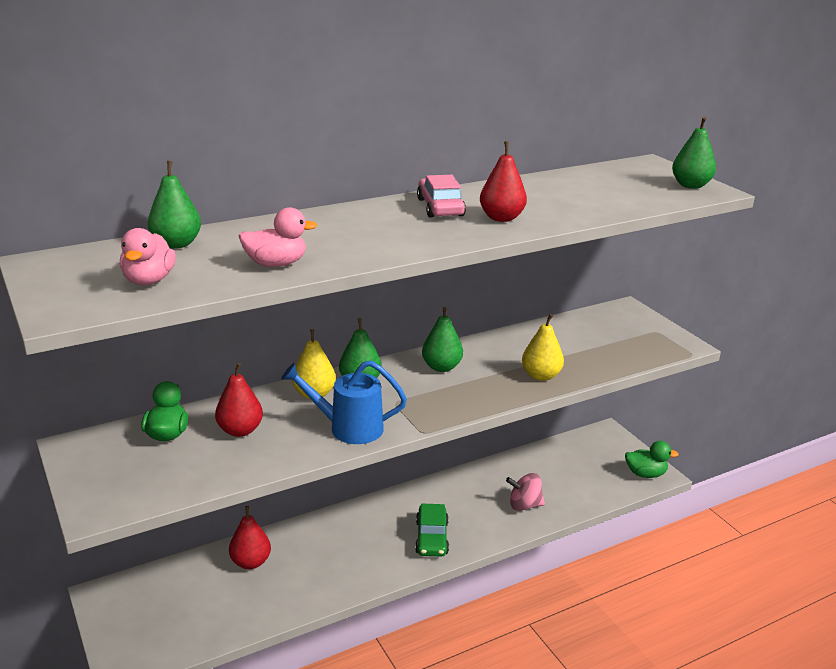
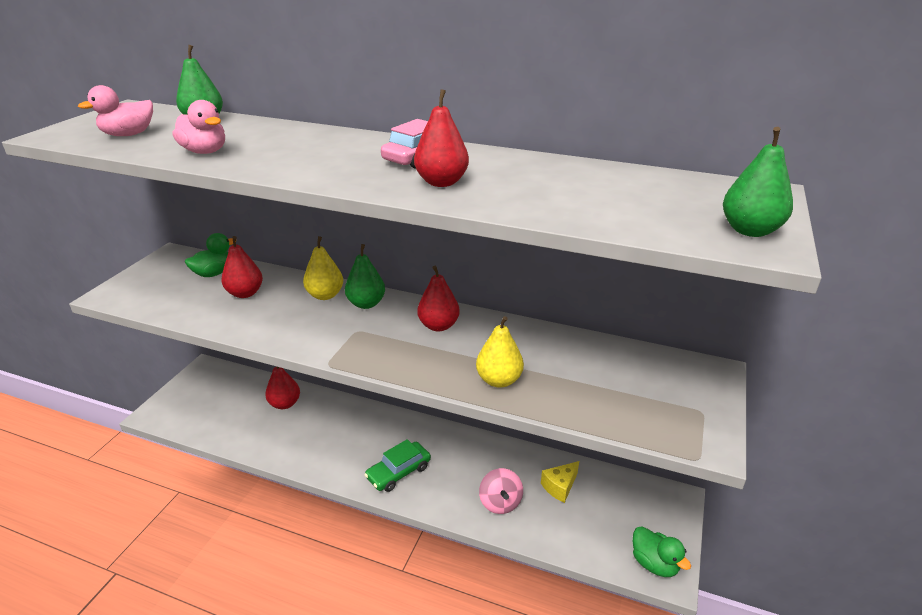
camera: 50 degrees right, 5 degrees up
blue watering can [281,360,407,444] -> none
green pear [422,307,463,372] -> red pear [417,266,460,332]
pink spinning top [506,473,545,511] -> pink spinning top turned 150 degrees counterclockwise [479,468,523,514]
none -> yellow cheese [541,461,579,503]

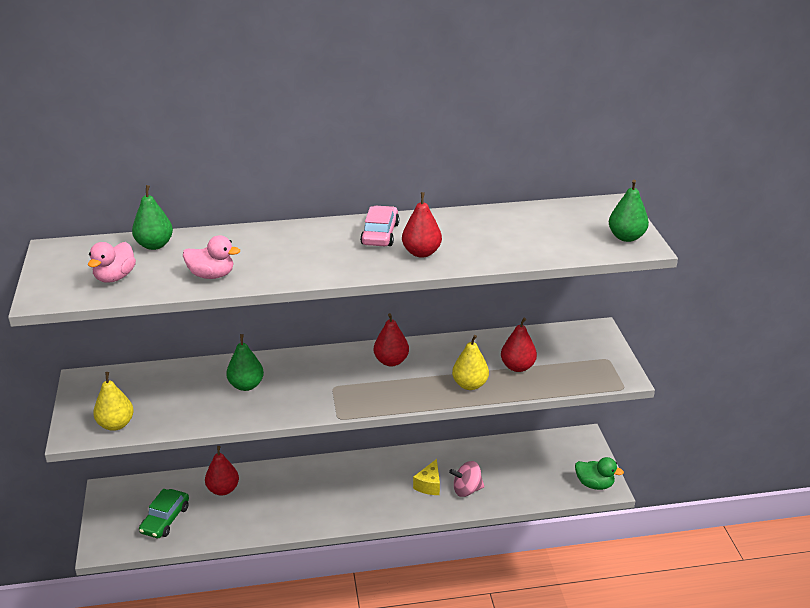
camera: 30 degrees left, 0 degrees up
green duck [185,233,233,277] -> none
red pear [221,236,263,298] -> red pear moved to [501,318,537,372]
yellow pear [303,236,343,300] -> yellow pear moved to [93,372,134,431]
green pear [345,244,385,309] -> green pear moved to [226,334,264,391]
green car [364,439,431,492] -> green car moved to [139,489,189,538]
pink spinning top [479,468,523,514] -> pink spinning top turned 120 degrees clockwise [449,461,484,497]
yellow cheese [541,461,579,503] -> yellow cheese moved to [413,459,440,495]

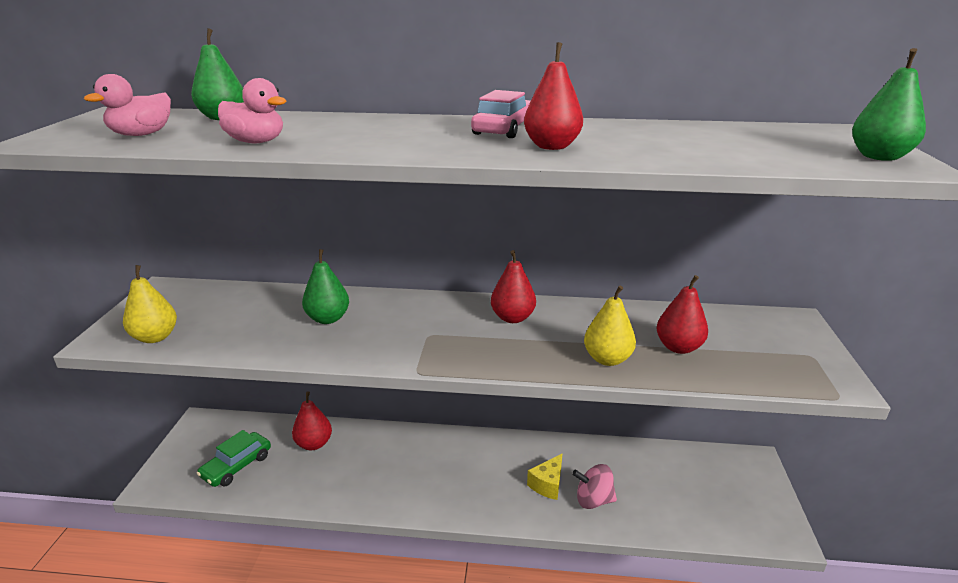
camera: 15 degrees right, 5 degrees down
green duck [575,457,624,490] -> none

